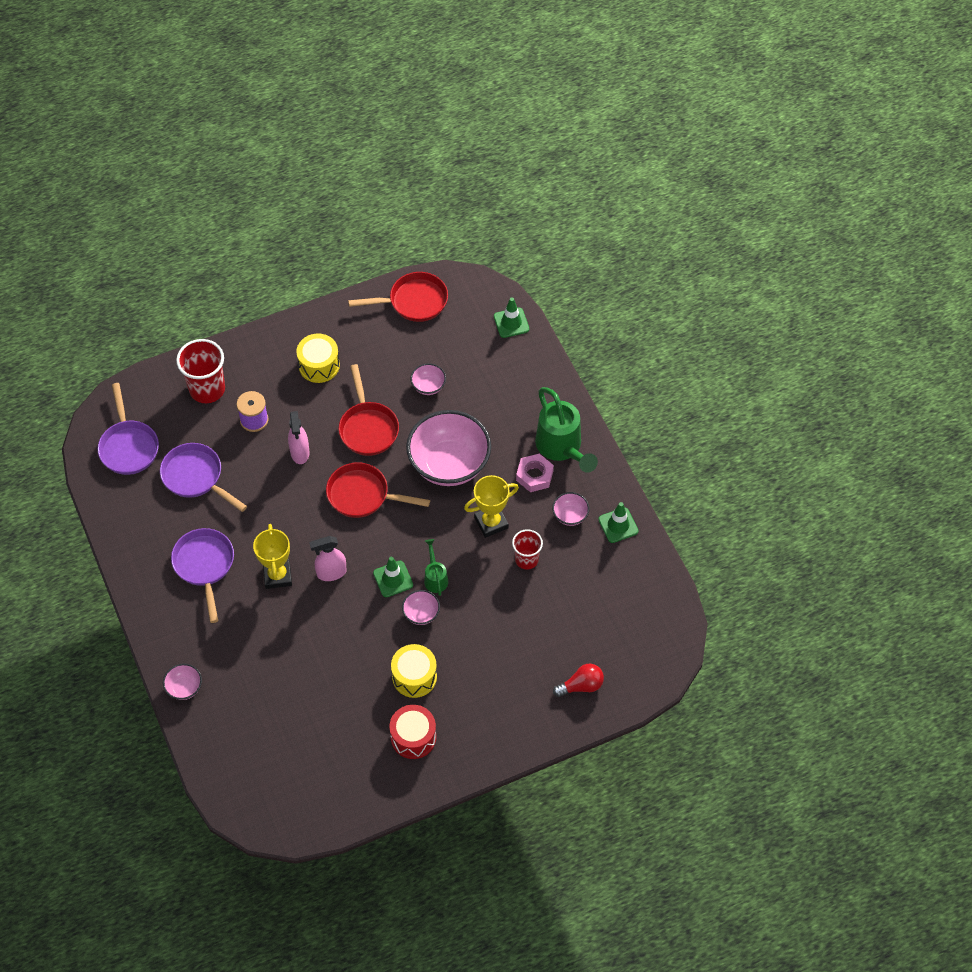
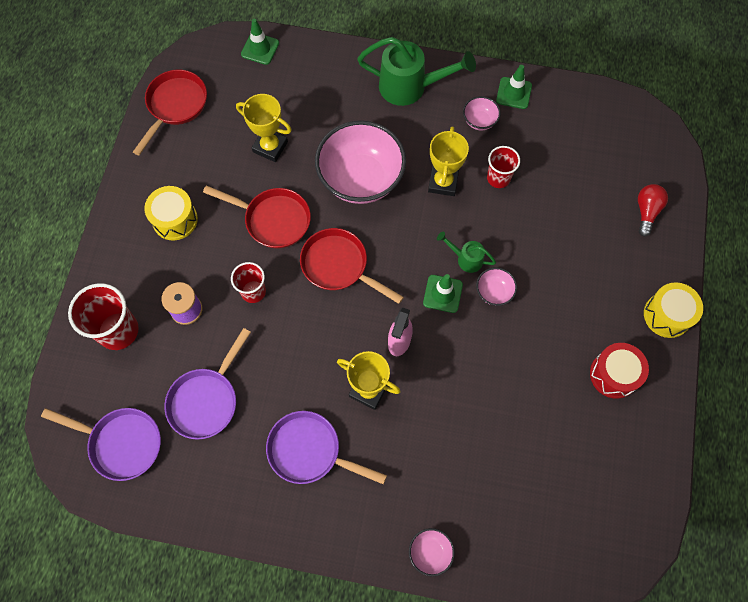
camera: 55 degrees left, 10 degrees up
purple pan [160,443,247,512] -> purple pan turned 45 degrees counterclockwise [164,328,251,440]
pink spray bottle [288,411,309,464] -> red cup [231,262,266,303]
red pan [326,462,430,518] -> red pan turned 75 degrees clockwise [300,228,404,304]
yellow drum [391,644,437,698] -> yellow drum moved to [644,282,703,338]
pink bowl [410,363,446,395] -> yellow trophy [236,94,292,162]
pink nut [516,454,554,492] -> none

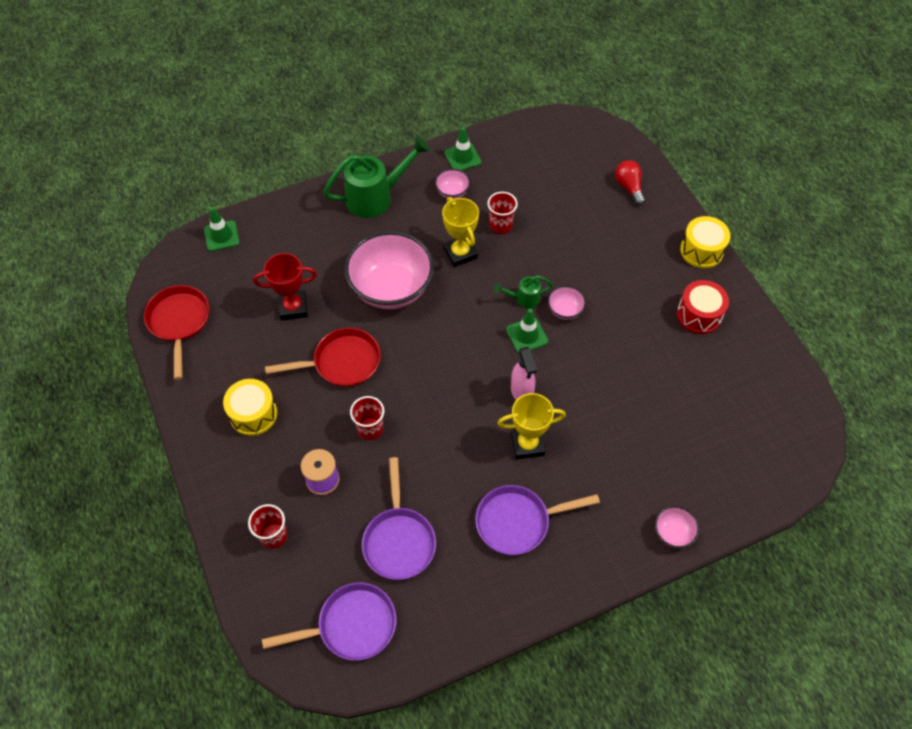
camera: 35 degrees left, 10 degrees down
red cup [68,283,139,350] -> red cup [248,504,287,549], size x0.62
yellow trophy [236,94,292,162] -> red trophy [253,253,317,320]
red pan [300,228,404,304] -> none

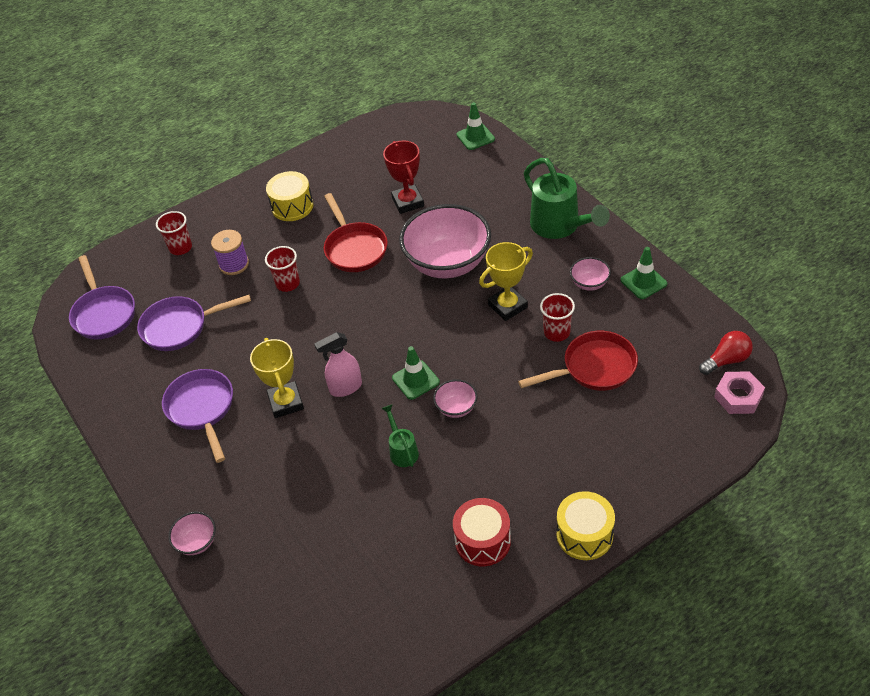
camera: 85 degrees right, 10 degrees down
red pan [144,285,209,380] -> red pan moved to [518,331,638,391]
green watering can [494,275,553,309] -> green watering can moved to [381,404,419,467]
red light bulb [615,160,645,206] -> red light bulb moved to [699,331,753,375]
none -> pink nut [714,371,765,414]

